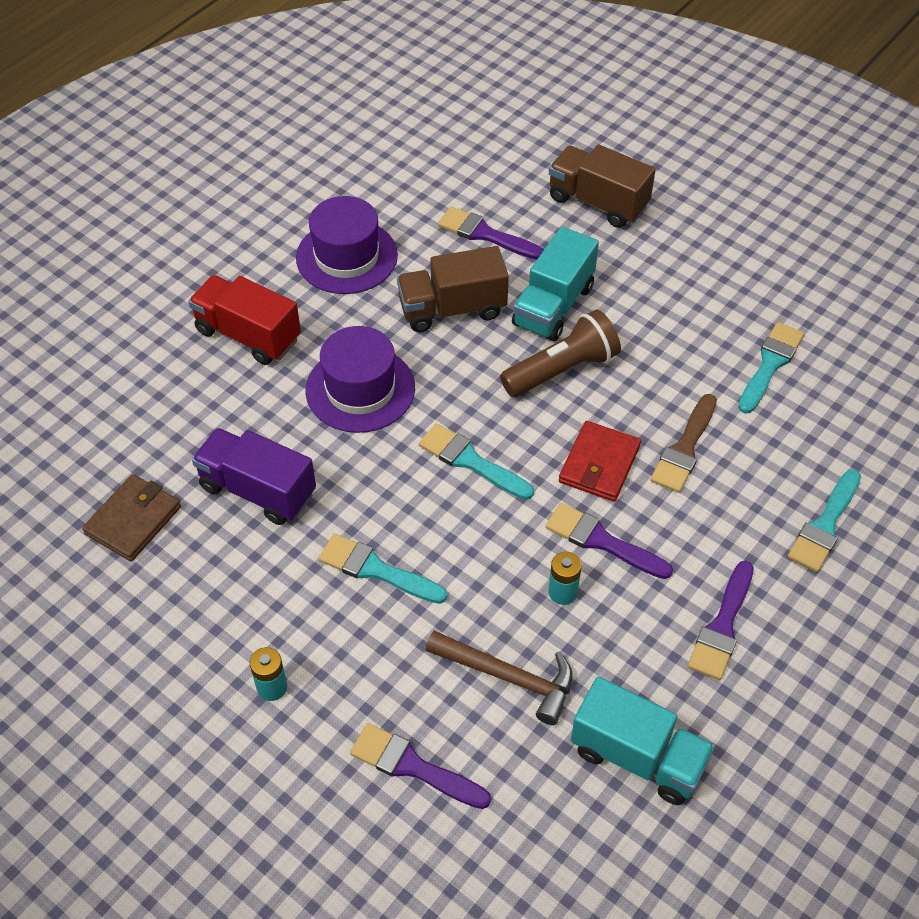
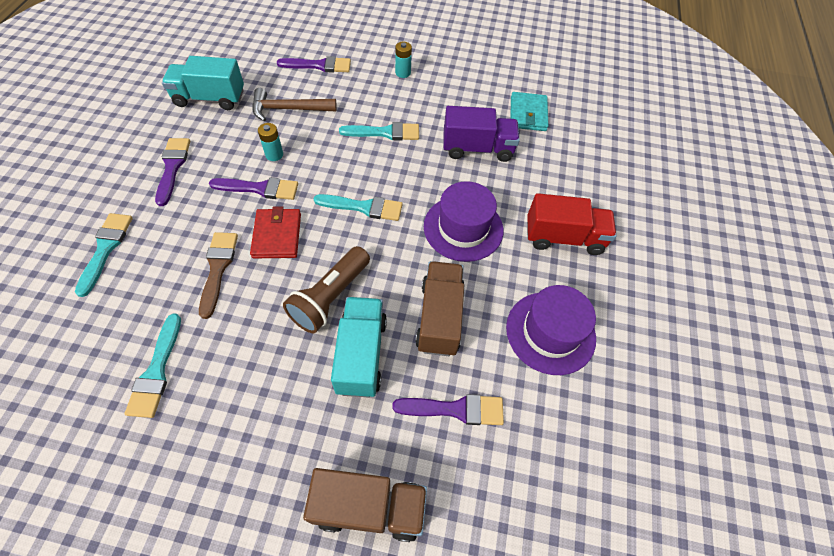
camera: 150 degrees right, 5 degrees up
brown wallet [82,474,181,561] -> turquoise wallet [510,92,548,131]
brown truck [397,246,509,332] -> brown truck turned 45 degrees counterclockwise [415,261,465,356]

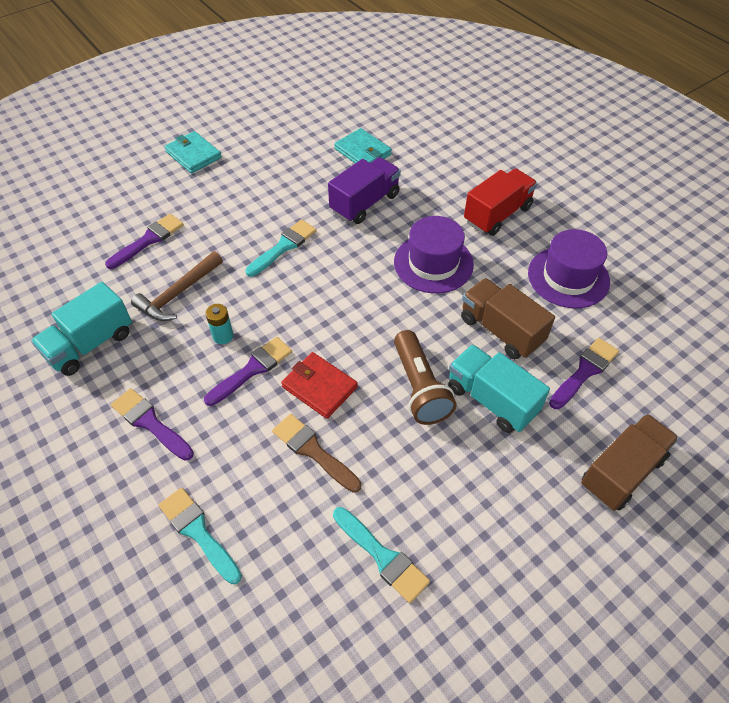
camera: 45 degrees left, 5 degrees down
turquoise brush [314,194,403,221] -> none
turquoise battery [395,42,412,78] -> none
none -> turquoise wallet [165,131,222,174]

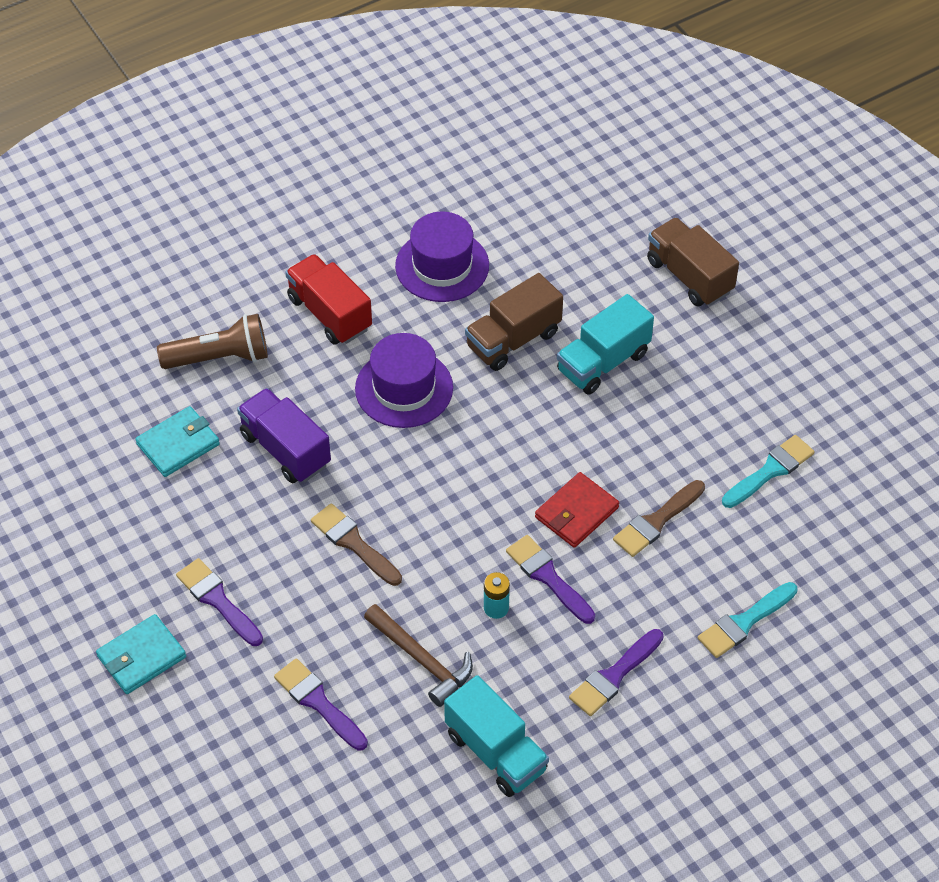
camera: 85 degrees left, 0 degrees up
turquoise brush [245,219,317,277] -> brown brush [311,503,402,586]
brown flashlight [394,330,457,425] -> brown flashlight moved to [157,314,268,369]
purple brush [549,338,619,409] -> purple brush moved to [176,558,263,646]

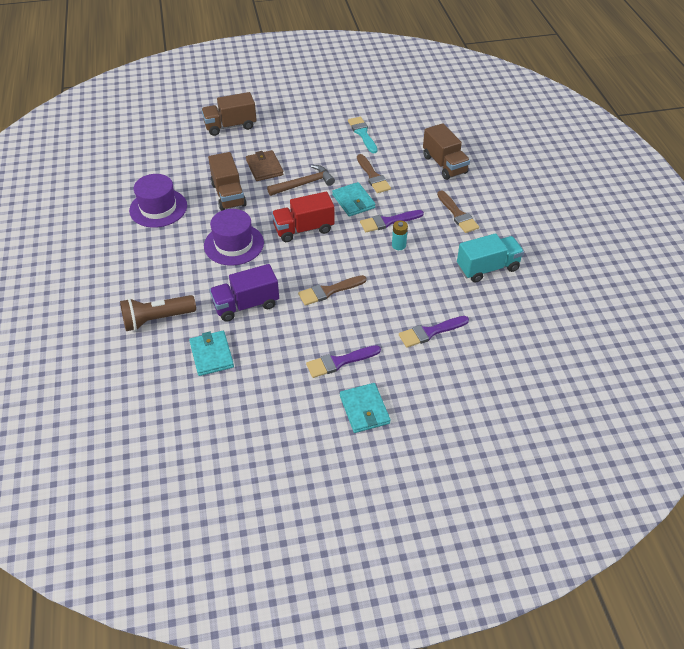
camera: 70 degrees left, 5 degrees down
brown flashlight [157,314,268,369] -> brown flashlight turned 120 degrees counterclockwise [120,295,196,331]
red truck [285,254,372,345] -> red truck moved to [272,192,335,242]
brown hammer [364,604,473,707] -> brown hammer moved to [267,165,335,196]
red wallet [535,472,619,548] -> turquoise wallet [332,182,375,216]
turquoise truck [557,294,654,395] -> brown wallet [246,150,284,181]
purple brush [569,629,664,716] -> brown brush [437,190,479,233]
turquoise brush [698,582,798,658] -> brown truck [423,123,470,180]

